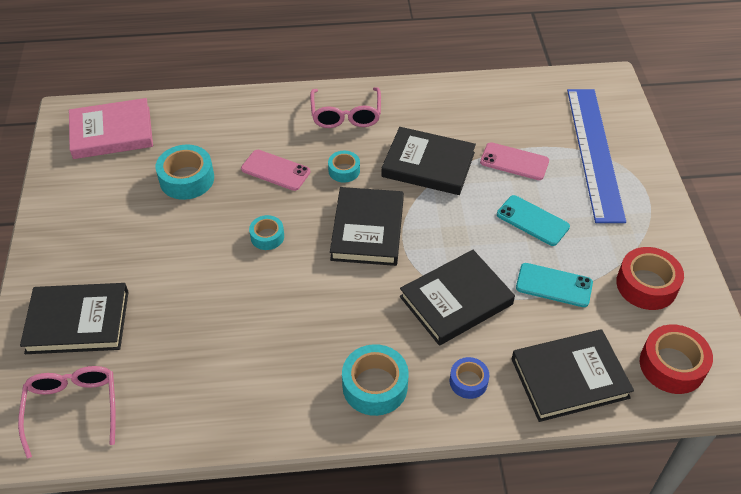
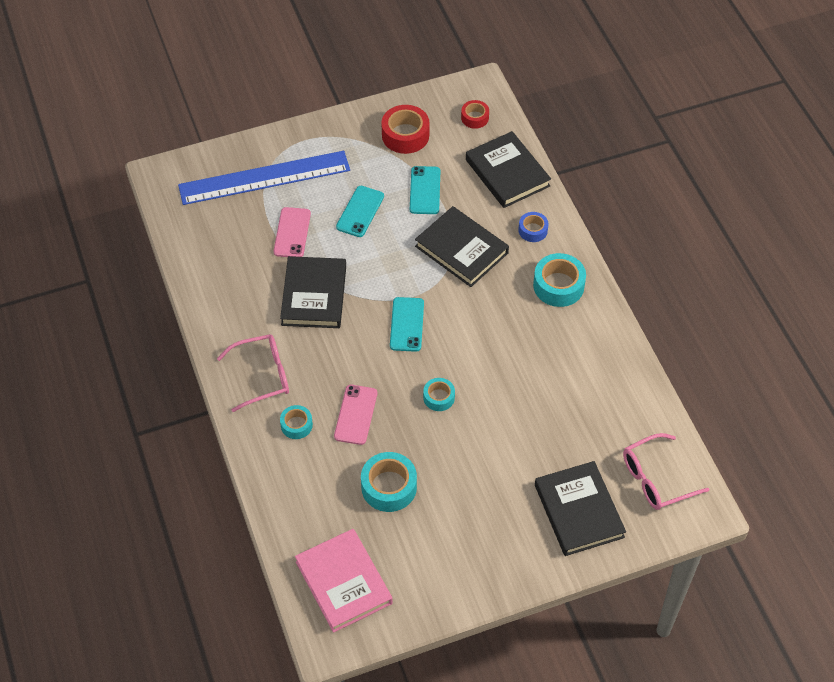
camera: 105 degrees left, 5 degrees up
turquoise tape [328,151,360,183] -> turquoise tape moved to [280,405,313,439]
black book [330,187,404,266] -> turquoise phone [390,297,424,352]
red tape [640,324,713,394] -> red tape [461,100,489,129], size x0.59

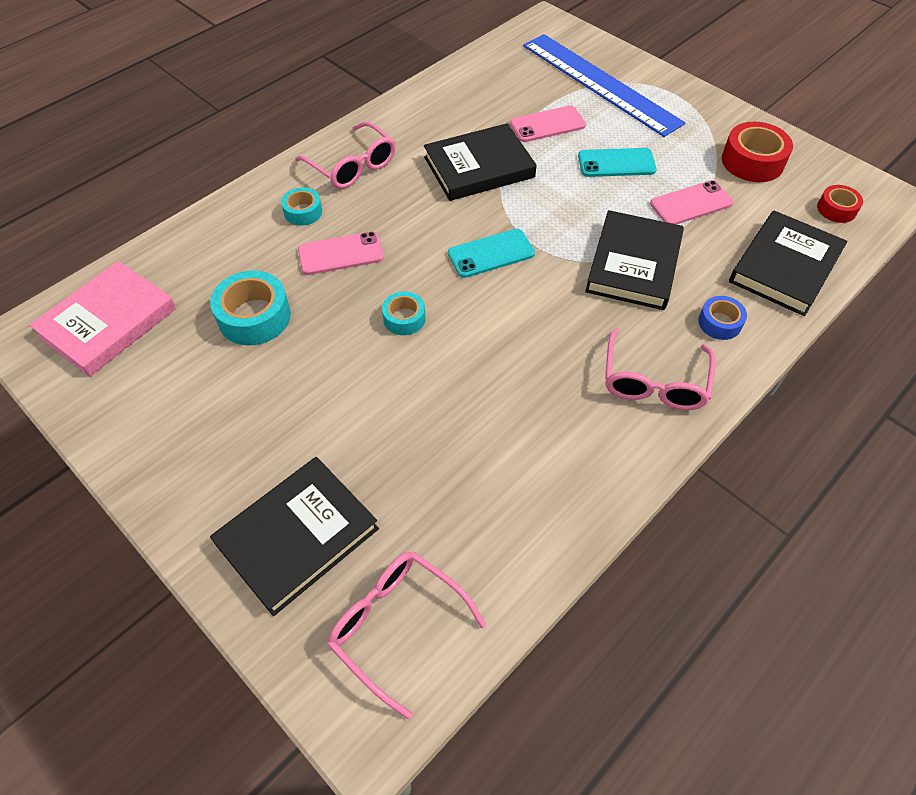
camera: 65 degrees right, 0 degrees up
turquoise phone [410,166,440,214] -> pink phone [650,180,733,224]
turquoise tape [533,253,586,307] -> pink glasses [605,328,716,410]

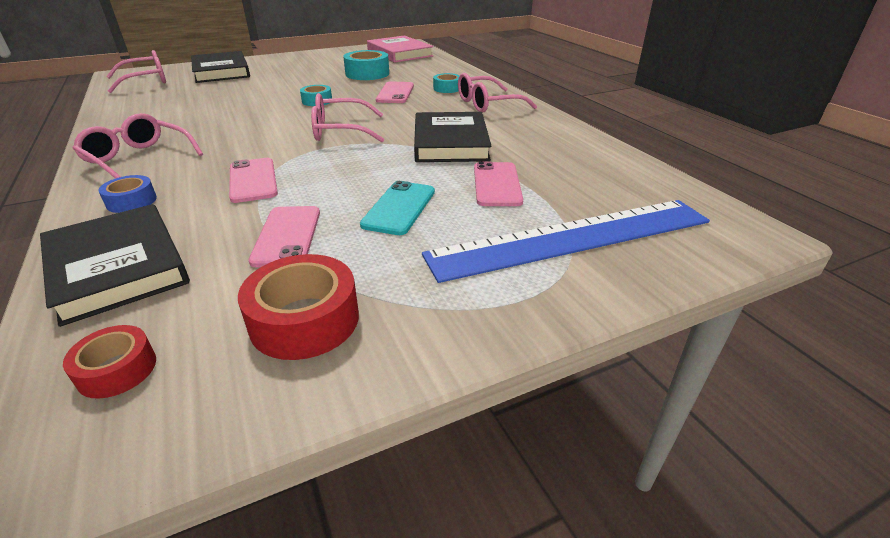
camera: 110 degrees right, 20 degrees down
turquoise phone [448,229,535,278] -> pink glasses [311,93,384,142]
black book [585,210,684,310] -> pink phone [229,158,278,203]

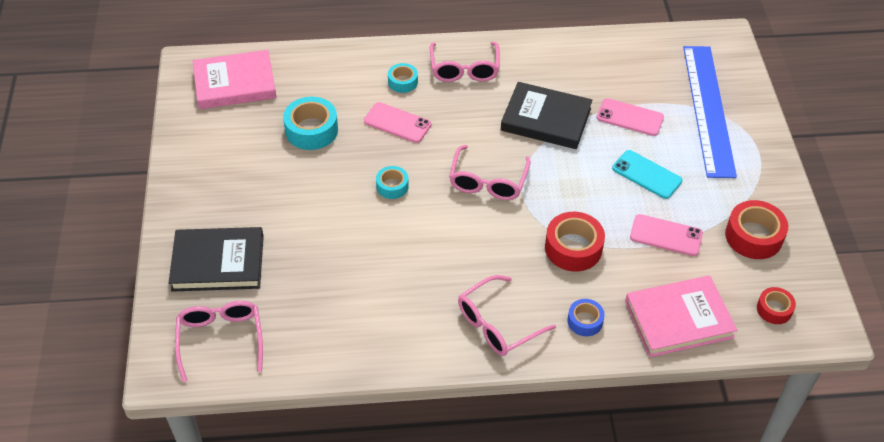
camera: 70 degrees left, 15 degrees up
black book [40,204,190,327] -> pink book [625,275,737,357]
pink phone [229,158,278,203] -> red tape [545,212,605,272]

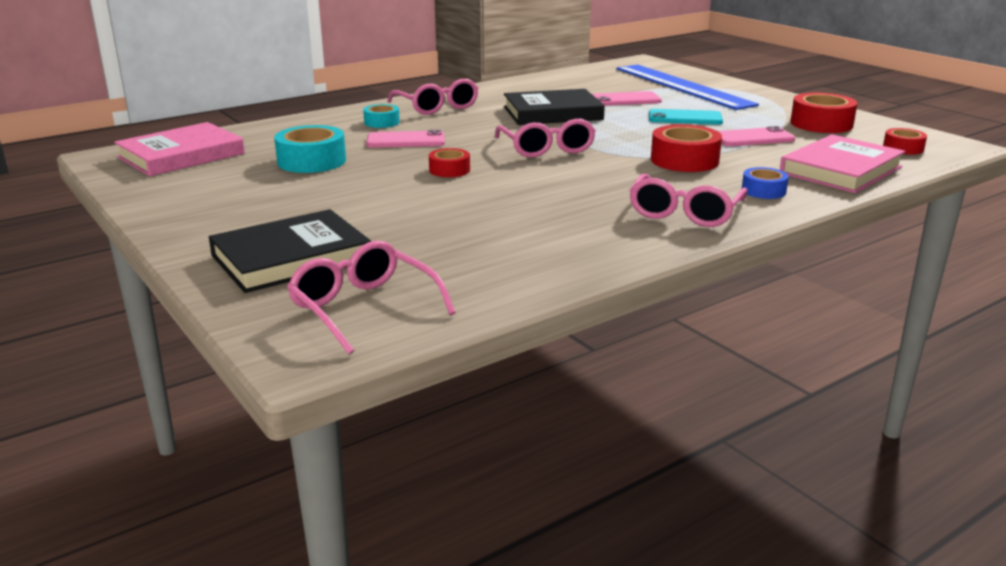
camera: 30 degrees left, 25 degrees down
turquoise tape [376,166,409,199] -> red tape [429,148,470,177]

